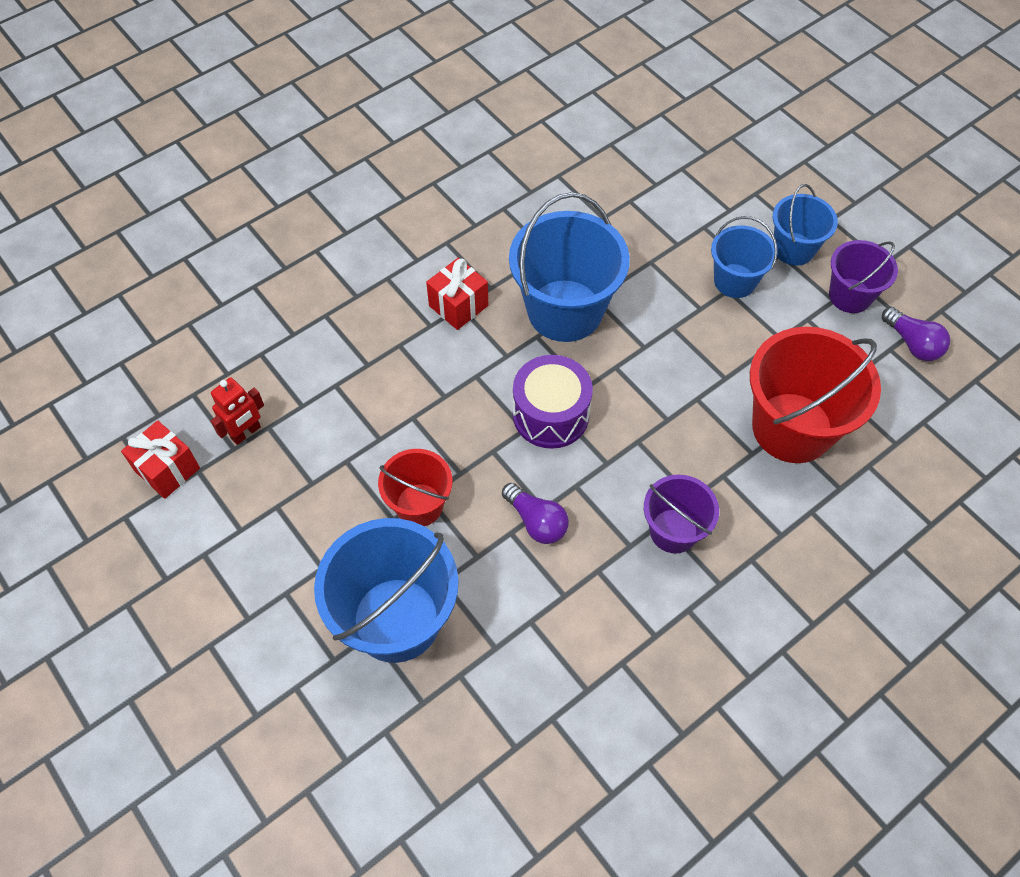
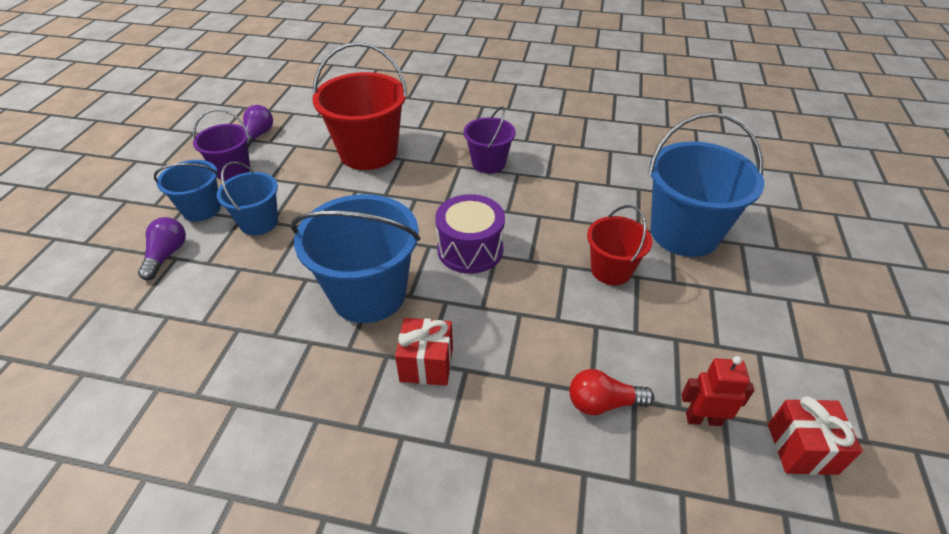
camera: 130 degrees left, 15 degrees down
purple light bulb [502,483,569,544] -> purple light bulb moved to [138,217,186,280]
none -> red light bulb [569,369,654,415]

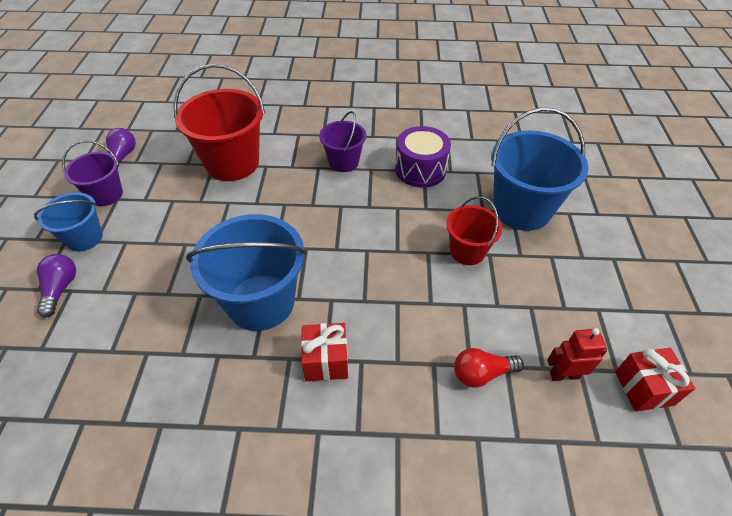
camera: 10 degrees left, 5 degrees up
blue bucket [217,162,278,235] -> none
purple drum [435,194,505,274] -> purple drum moved to [395,126,451,187]

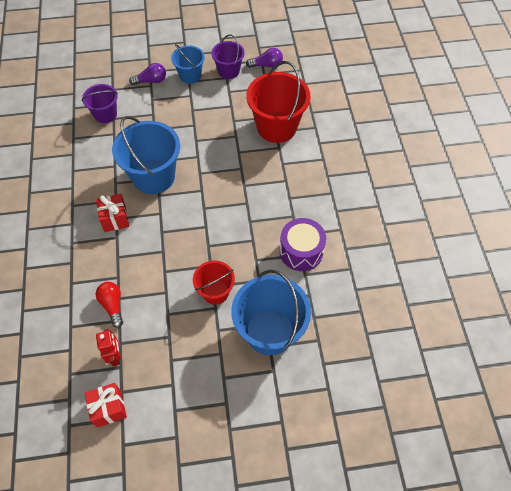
camera: 80 degrees right, 10 degrees up
purple bucket [319,111,366,172] -> purple bucket moved to [82,84,118,123]

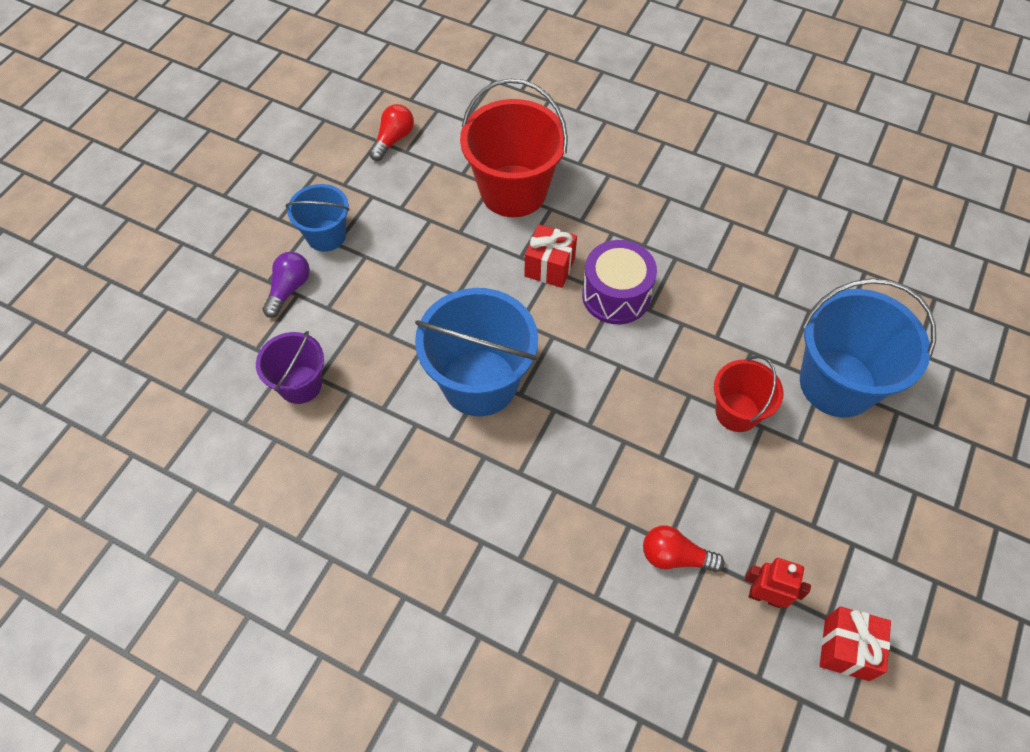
camera: 55 degrees left, 0 degrees up
red gift [96,194,129,232] -> red gift moved to [524,224,577,288]
purple bucket [211,34,245,79] -> none
purple light bulb [246,48,283,68] -> red light bulb [369,104,414,161]
purple drum [280,218,326,271] -> purple drum moved to [582,240,657,324]

